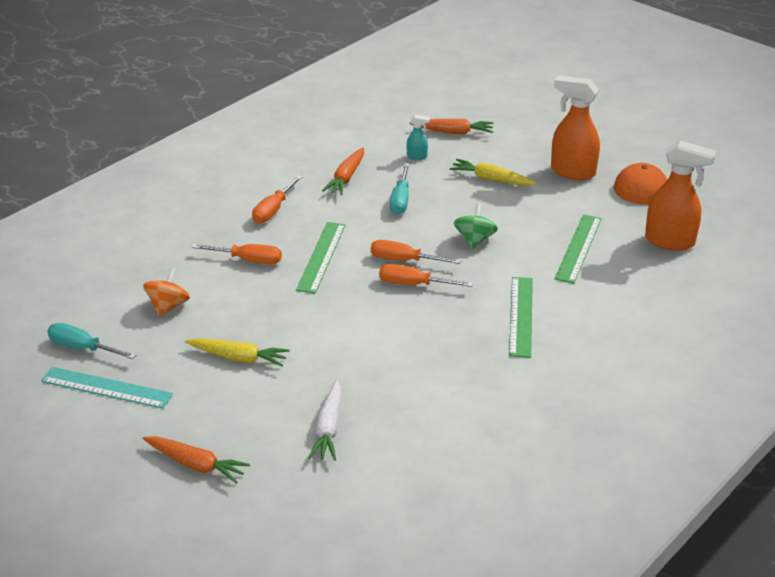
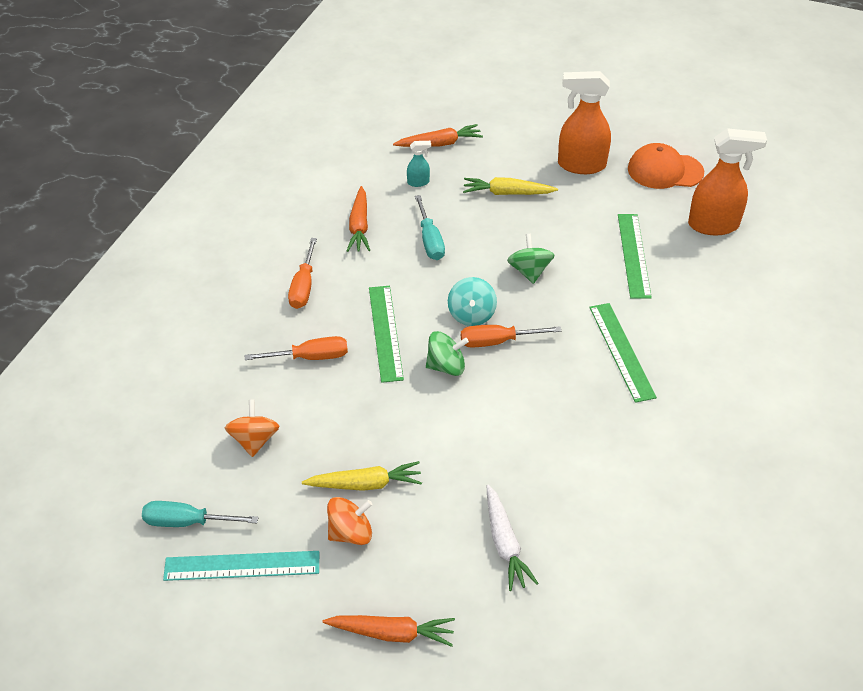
camera: 20 degrees left, 10 degrees up
orange screwdriver [371,240,461,264] -> turquoise spinning top [448,277,497,326]
none -> orange spinning top [327,497,372,545]
none -> green spinning top [426,331,469,376]

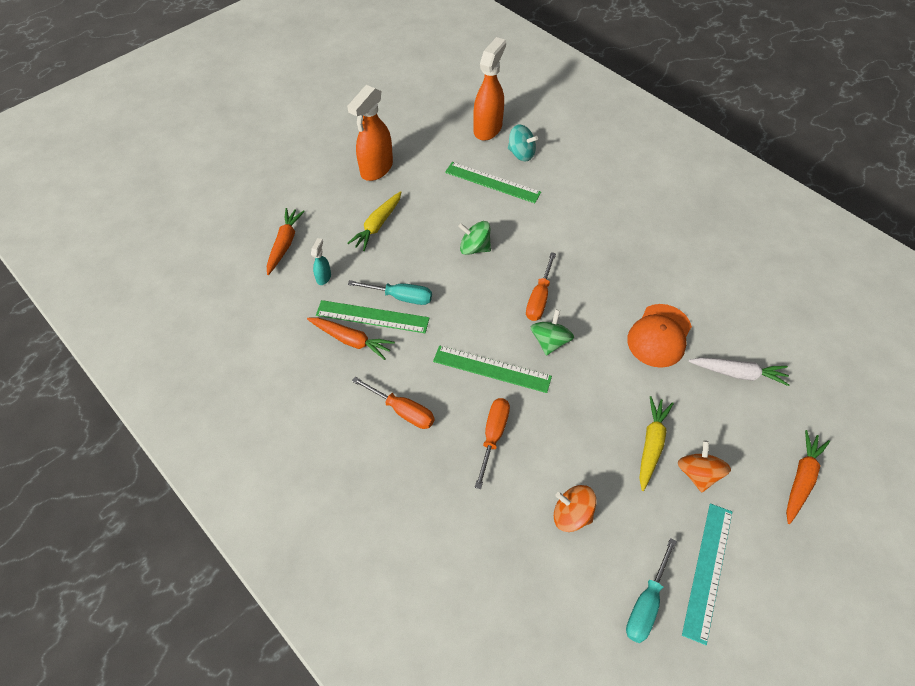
camera: 65 degrees left, 10 degrees up
turquoise spinning top [448,277,497,326] -> turquoise spinning top moved to [508,124,538,162]
green ruler [589,303,657,403] -> green ruler moved to [316,300,429,333]
orange cap [628,143,704,189] -> orange cap moved to [627,304,692,368]

